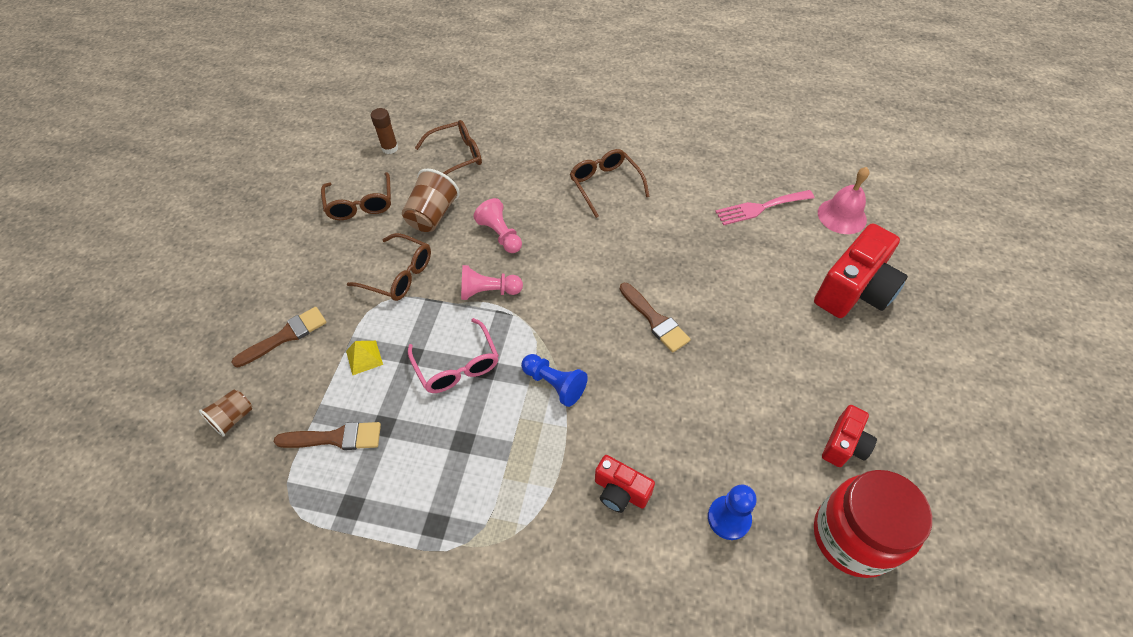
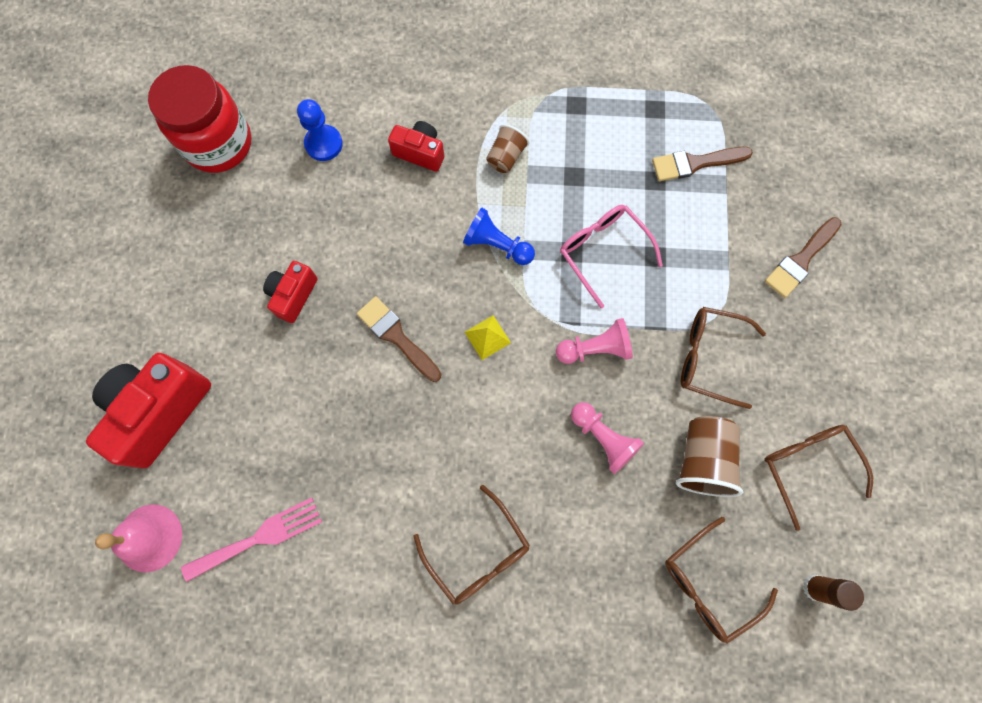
camera: 170 degrees right, 20 degrees up
brown cup [199,390,252,437] -> brown cup moved to [486,124,529,173]
yellow pyramid [346,341,383,375] -> yellow pyramid moved to [465,315,511,360]
red camera [822,405,877,467] -> red camera moved to [263,261,318,323]

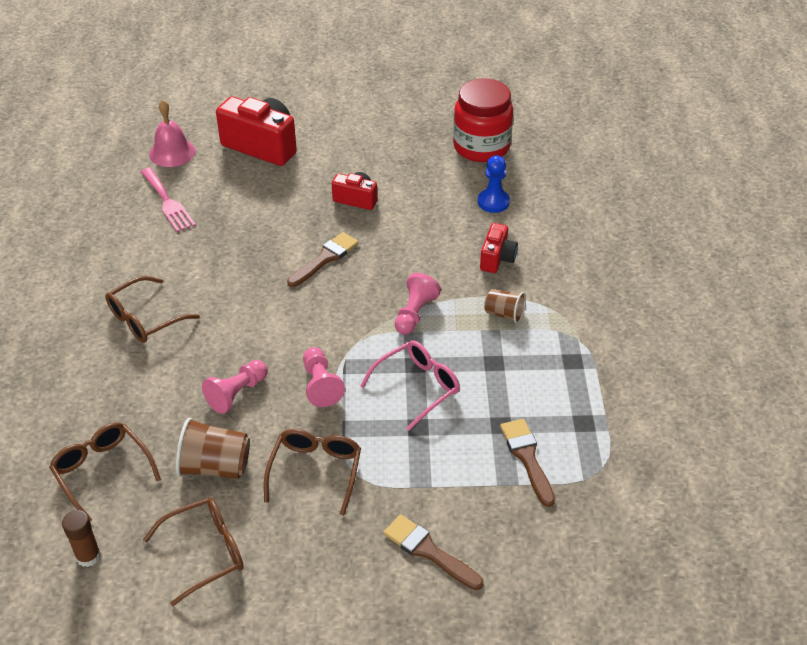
camera: 85 degrees right, 30 degrees down
blue pawn [463,208,535,265] -> pink pawn [395,273,441,335]
yellow pyramid [465,315,511,360] -> none

